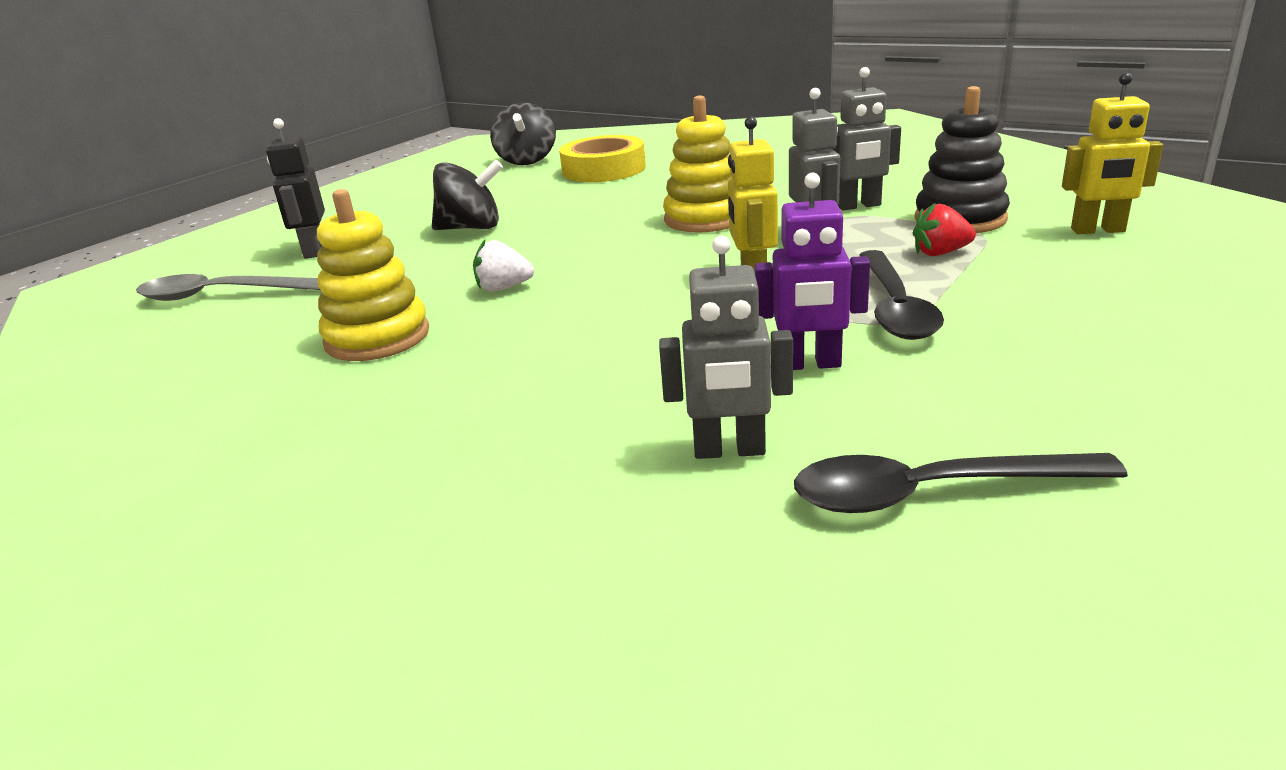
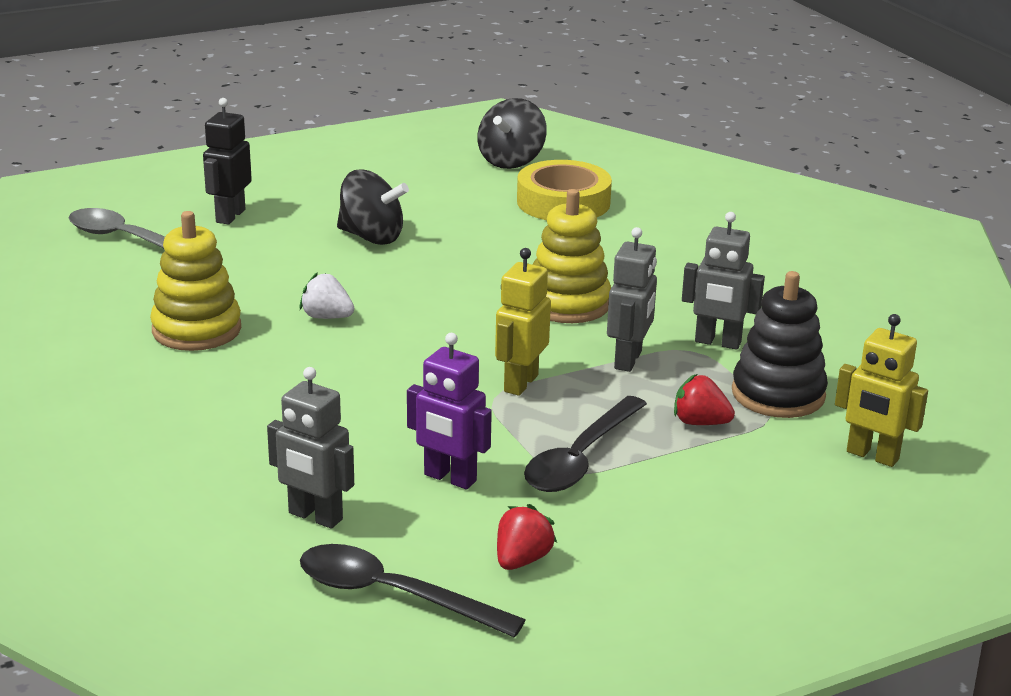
camera: 25 degrees right, 0 degrees up
none -> red strawberry [497,504,557,570]

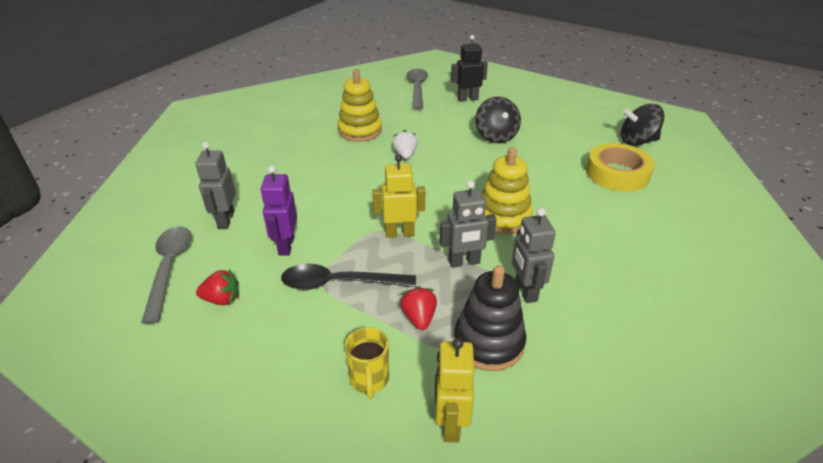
camera: 60 degrees right, 10 degrees up
black spoon [300,544,526,638] -> grey spoon [141,226,191,324]
none -> yellow mug [345,327,389,399]

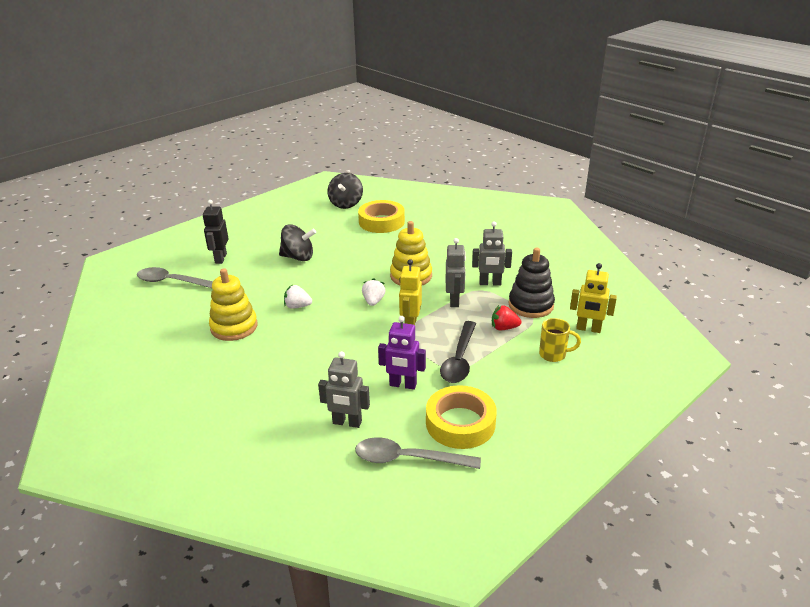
camera: 75 degrees left, 5 degrees down
red strawberry [196,269,239,305] -> yellow tape [426,385,497,449]
none -> white strawberry [362,278,386,306]

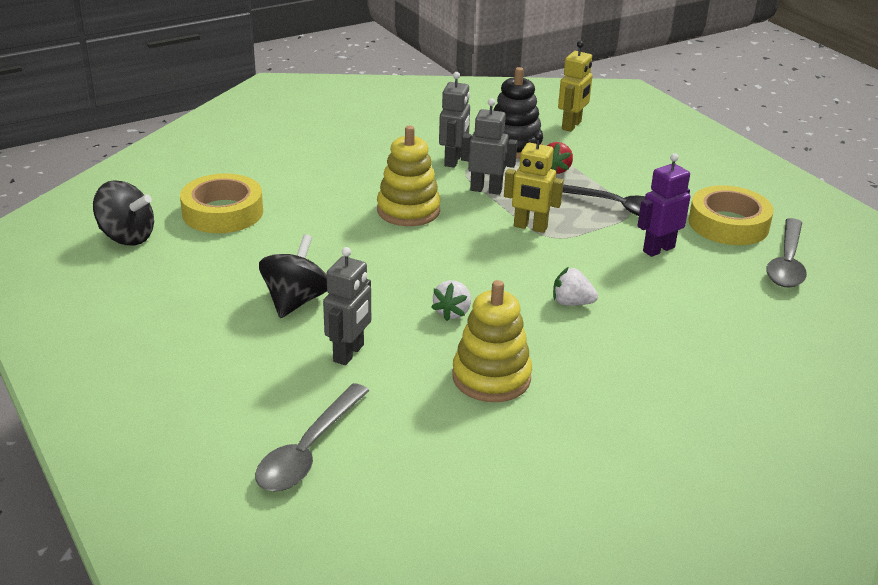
camera: 80 degrees left, 0 degrees up
black robot [203,200,229,264] -> none
grey robot [318,351,370,428] -> grey robot moved to [323,247,371,365]
white strawberry [362,278,386,306] -> white strawberry moved to [553,267,598,306]
purple robot [378,316,426,390] -> purple robot turned 150 degrees counterclockwise [638,153,690,257]
yellow mug [539,318,581,362] -> none

